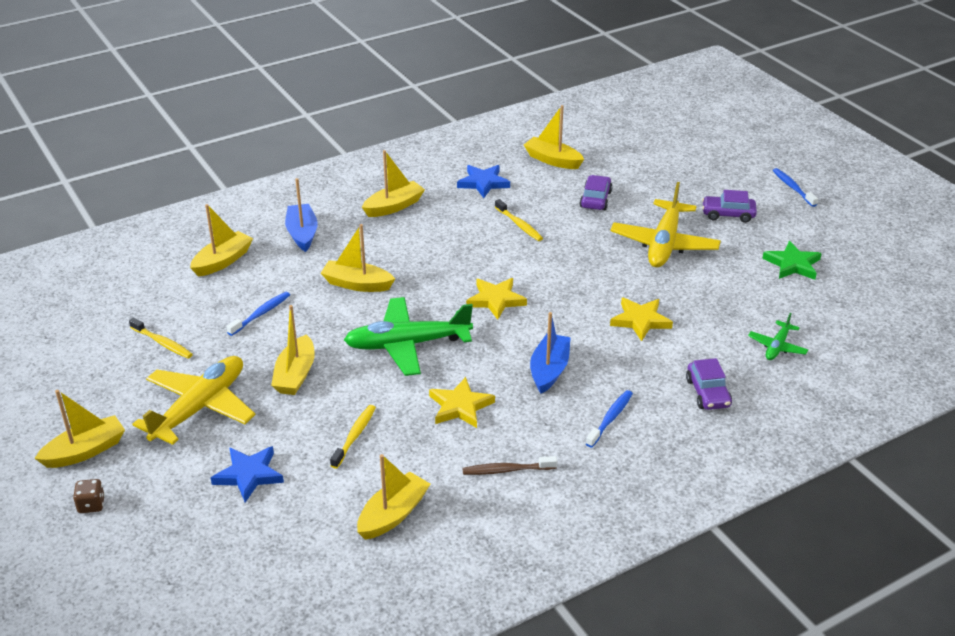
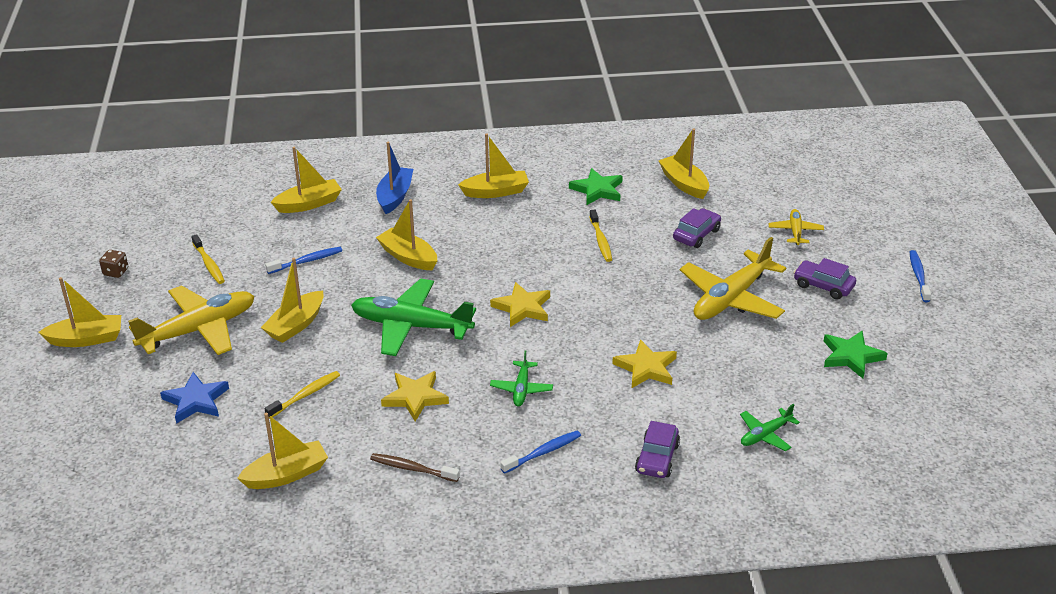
camera: 25 degrees right, 0 degrees up
brown dice [73,479,105,513] -> brown dice moved to [99,250,128,278]
blue star [457,165,510,198] -> green star [569,168,623,205]
blue boat [530,312,571,394] -> green plane [490,350,553,407]
none -> yellow plane [769,209,824,245]

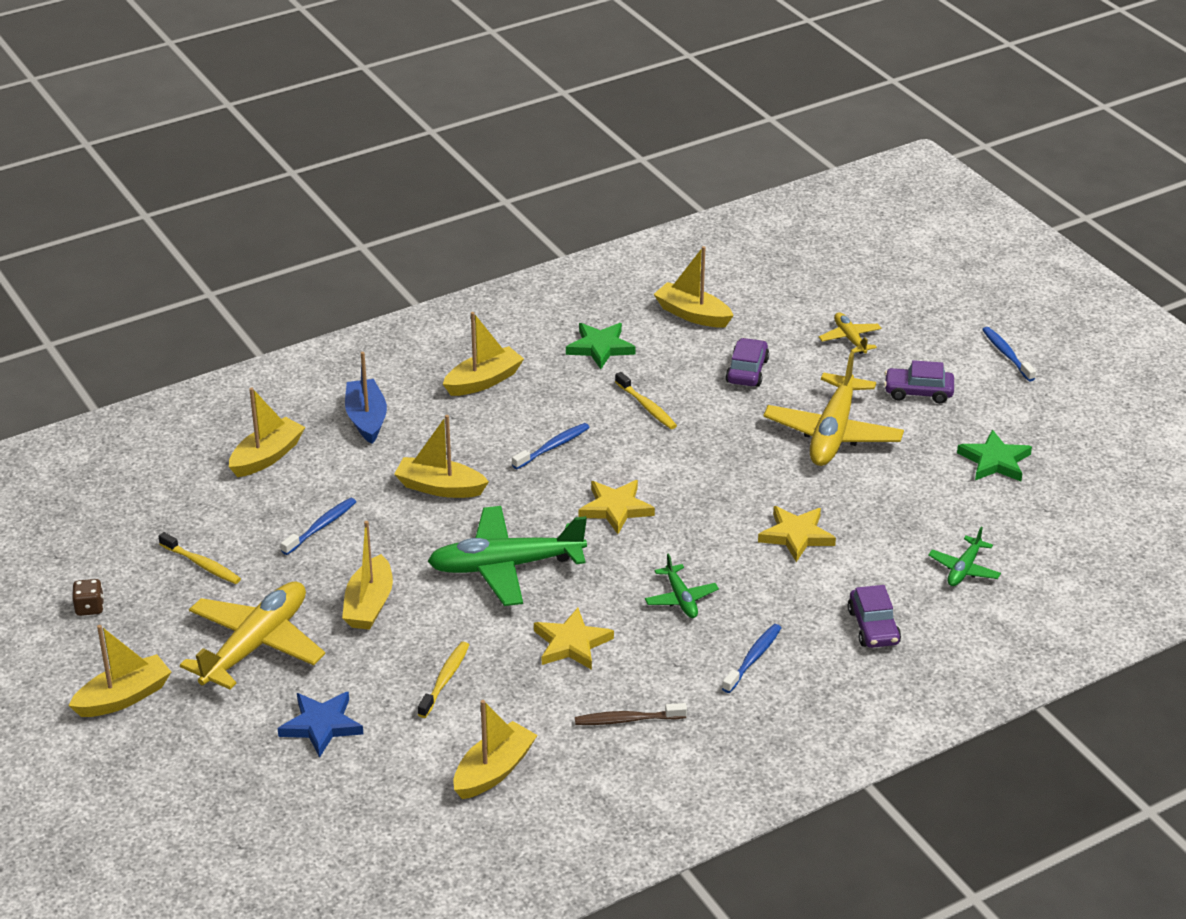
camera: 25 degrees left, 0 degrees up
none -> blue toothbrush [512,423,590,469]

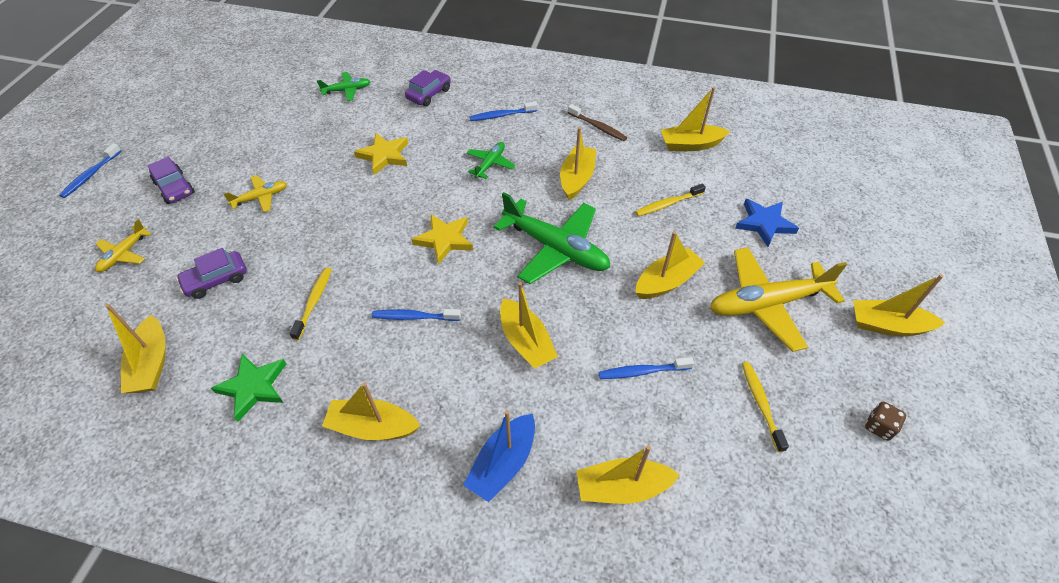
camera: 135 degrees left, 15 degrees up
yellow star [534,608,614,670] -> yellow boat [560,127,596,200]
yellow plane [763,351,904,466] -> yellow plane [223,175,287,212], size x0.49
green star [957,430,1032,481] -> none

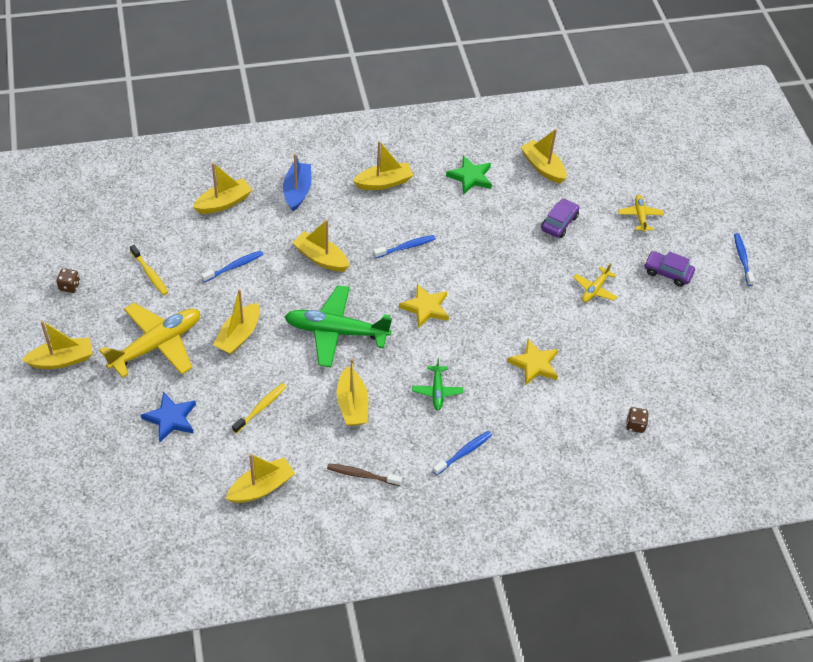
camera: 150 degrees right, 0 degrees up
yellow toothbrush [289,267,332,340] -> none
green plane [317,72,371,101] -> brown dice [626,407,649,433]
purple car [405,70,451,106] -> none

